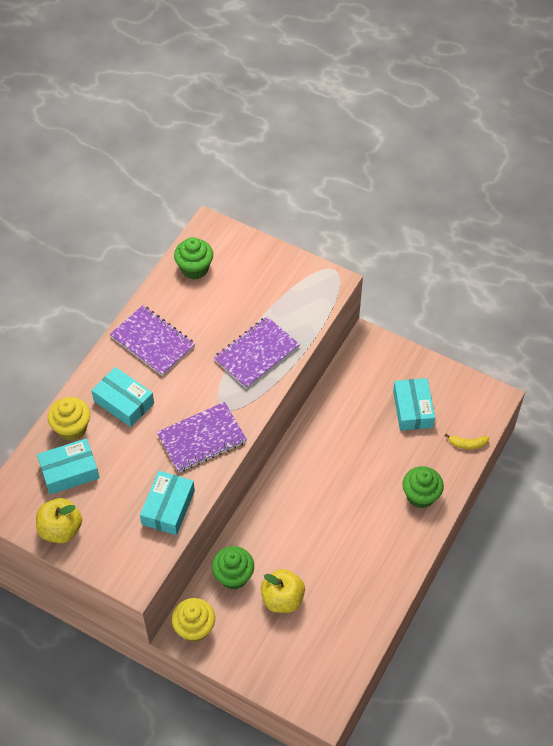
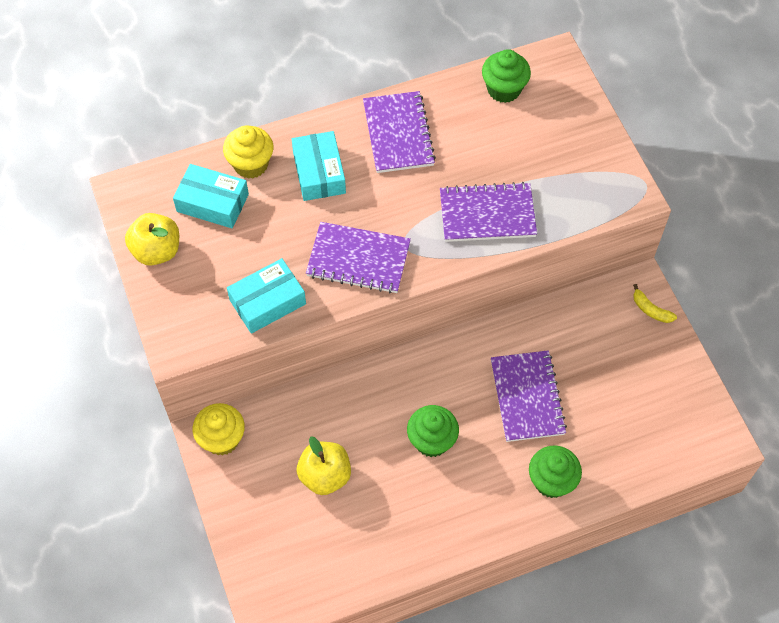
camera: 40 degrees right, 5 degrees up
green cupcake [212,546,254,589] -> green cupcake moved to [407,405,459,457]
turquoise box [393,378,435,431] -> none
yellow banana [445,434,489,449] -> yellow banana moved to [633,284,677,323]
none -> purple notebook [491,350,567,442]

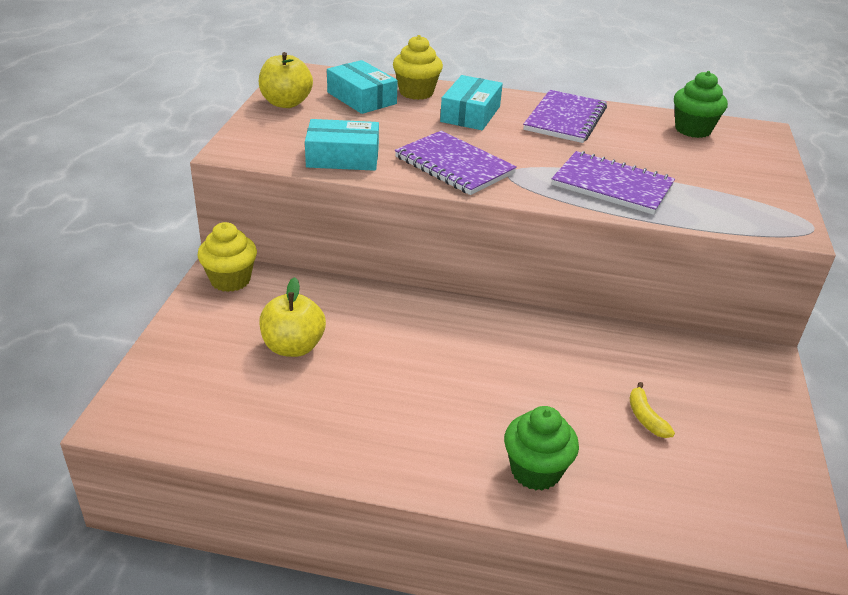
camera: 30 degrees right, 25 degrees down
green cupcake [407,405,459,457] -> none
purple notebook [491,350,567,442] -> none
yellow banana [633,284,677,323] -> yellow banana moved to [630,382,675,438]

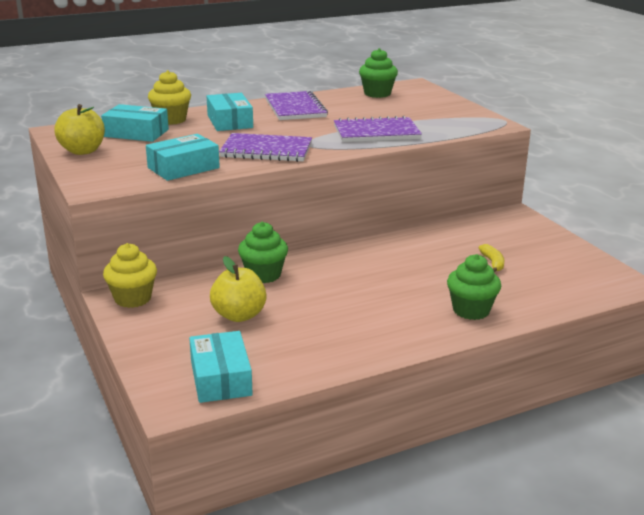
camera: 35 degrees left, 10 degrees down
yellow banana [630,382,675,438] -> yellow banana turned 135 degrees counterclockwise [479,244,504,273]
none -> turquoise box [189,331,253,403]
none -> green cupcake [238,222,288,283]

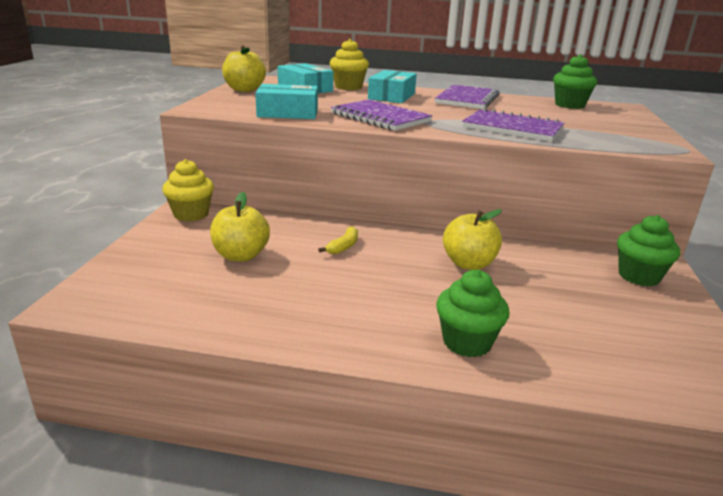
camera: 35 degrees right, 0 degrees up
turquoise box [189,331,253,403] -> none
green cupcake [238,222,288,283] -> green cupcake moved to [617,215,680,286]
yellow banana [479,244,504,273] -> yellow banana moved to [318,226,358,254]
none -> yellow apple [443,209,502,270]

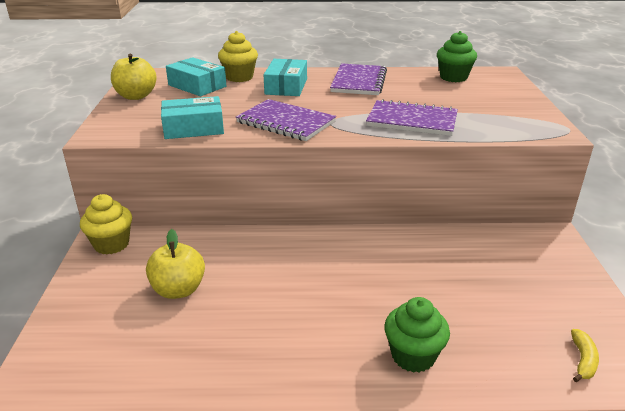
camera: 10 degrees left, 5 degrees up
yellow banana [318,226,358,254] -> yellow banana moved to [571,329,599,382]
yellow apple [443,209,502,270] -> none
green cupcake [617,215,680,286] -> none

